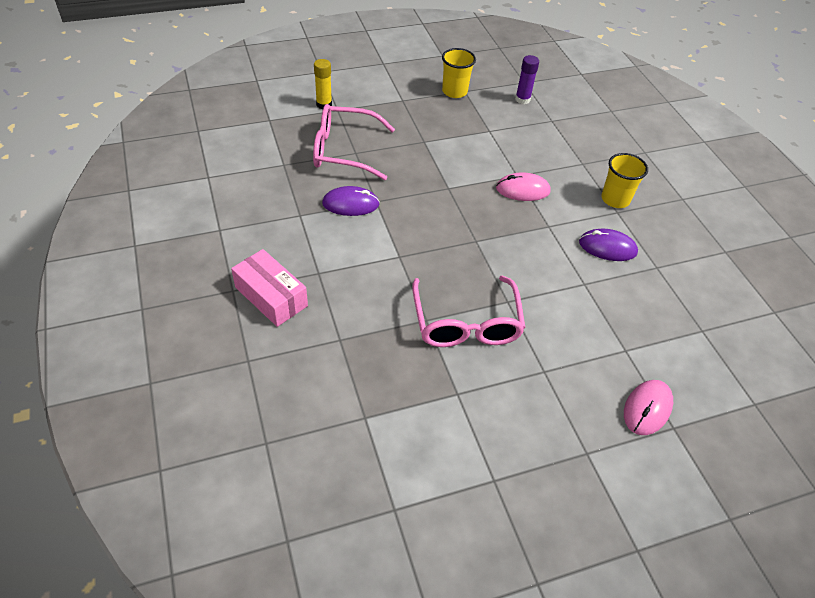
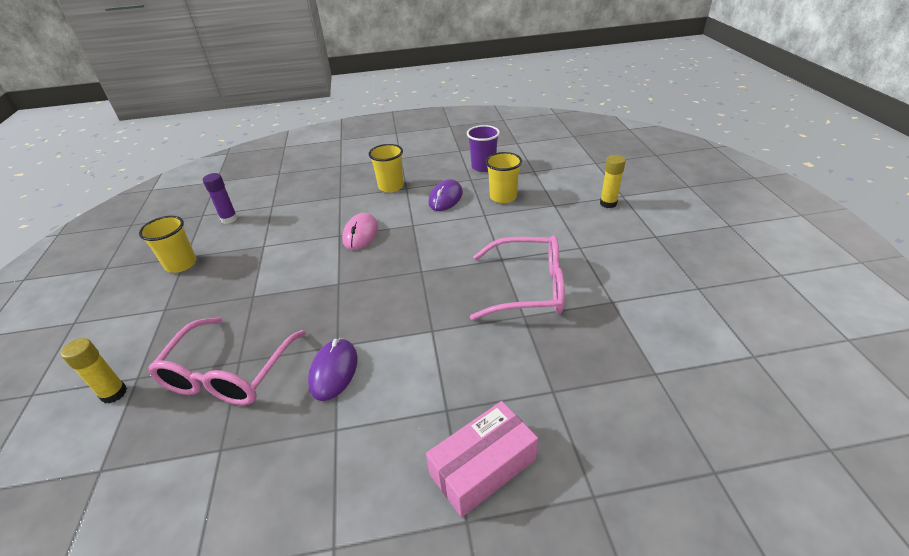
camera: 75 degrees left, 10 degrees down
pink mouse [624,380,673,435] -> yellow glue stick [600,155,626,208]
none -> purple cup [467,125,500,172]
none -> yellow cup [485,152,522,203]

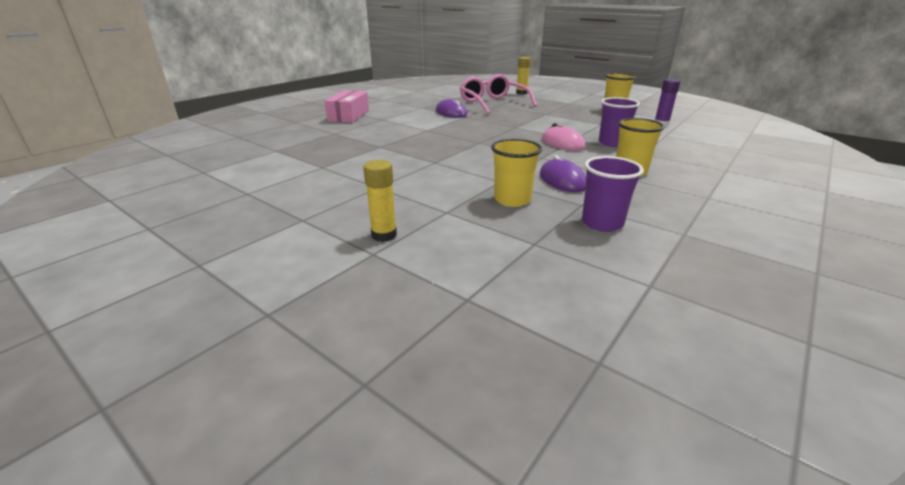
camera: 135 degrees right, 10 degrees down
pink glasses [470,235,565,320] -> none
none -> purple cup [599,97,640,147]

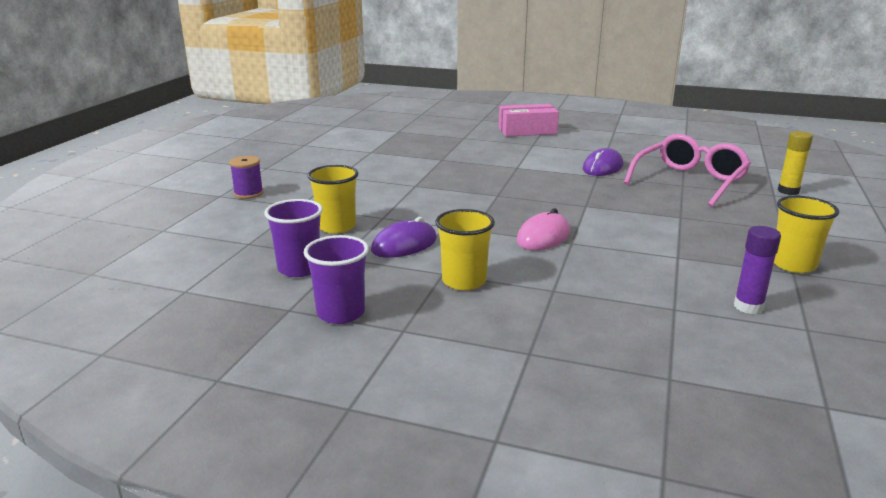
camera: 70 degrees right, 5 degrees down
yellow glue stick [363,160,397,242] -> purple spool [229,156,263,199]
purple cup [599,97,640,147] -> purple cup moved to [304,235,369,324]

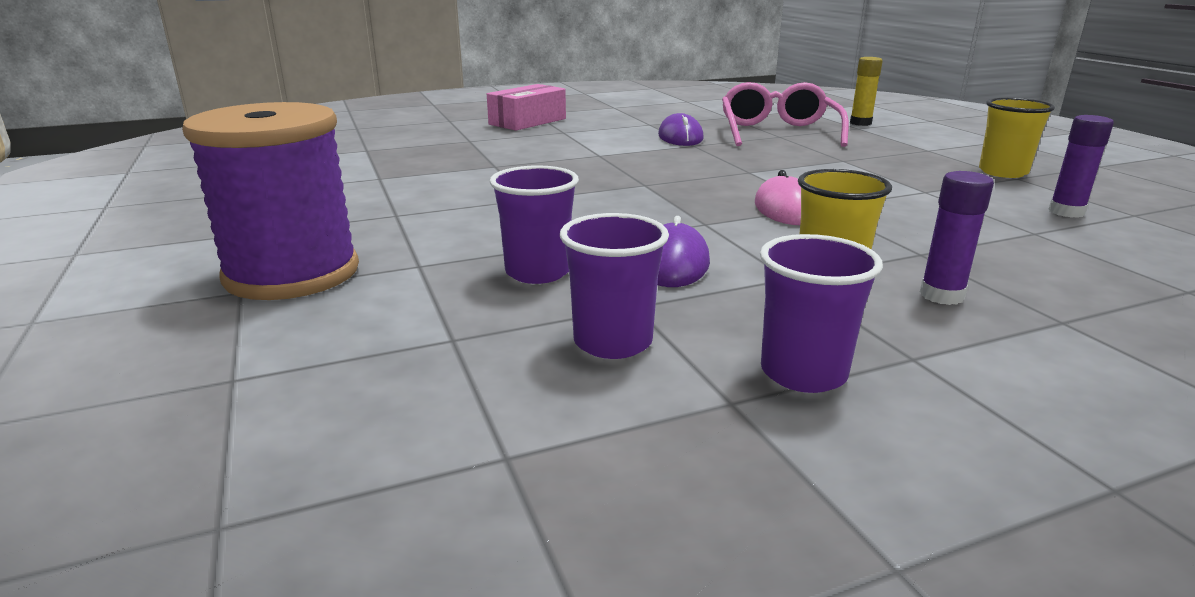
camera: 40 degrees left, 0 degrees up
purple spool [229,156,263,199] -> purple spool [182,102,359,300], size x2.32
yellow cup [307,165,358,234] -> purple cup [490,165,579,284]
none -> purple glue stick [920,171,994,305]

